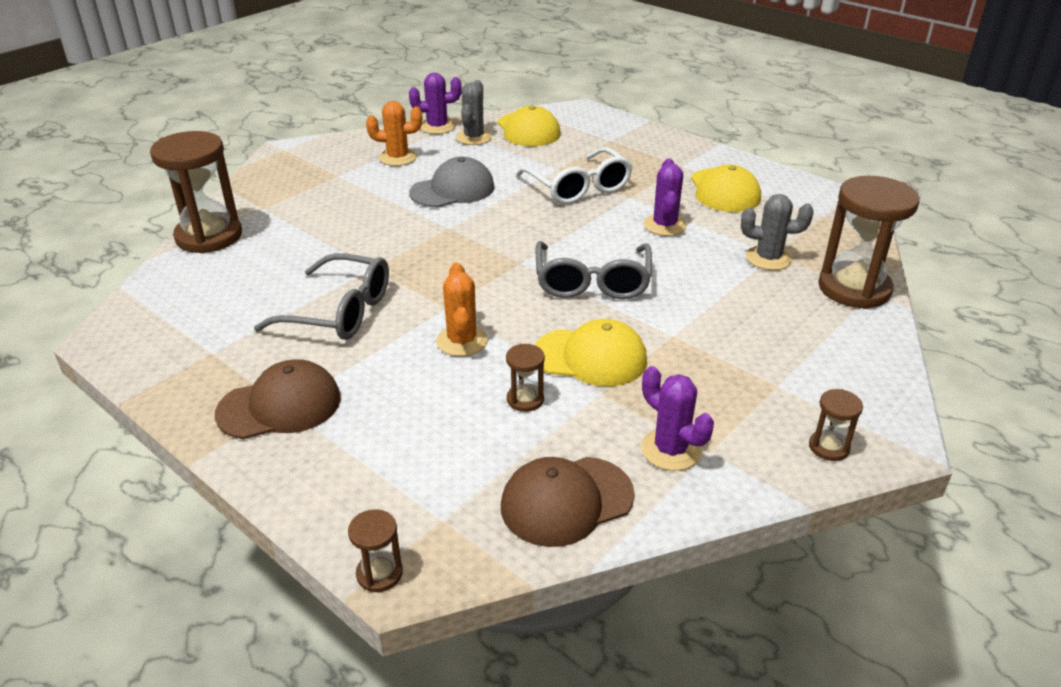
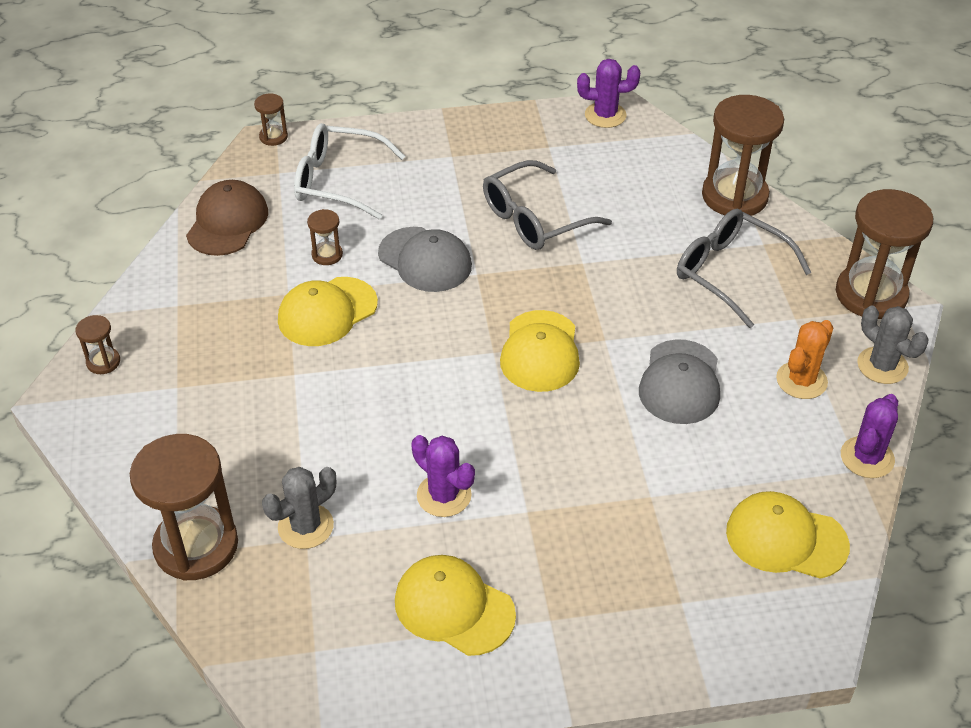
camera: 130 degrees right, 10 degrees up
brown cap [215,359,341,439] -> none
orange cactus [436,263,488,356] -> grey cap [378,227,472,292]
grey cactus [456,80,492,145] -> grey cactus moved to [857,306,929,384]
white glasses [516,147,632,204] -> white glasses moved to [294,123,405,219]
grey glasses [535,241,652,299] -> grey glasses moved to [677,209,812,328]
purple cactus [641,366,714,471] -> purple cactus moved to [577,59,640,128]
none -> yellow cap [500,310,580,392]
none -> brown hourglass [836,189,933,319]

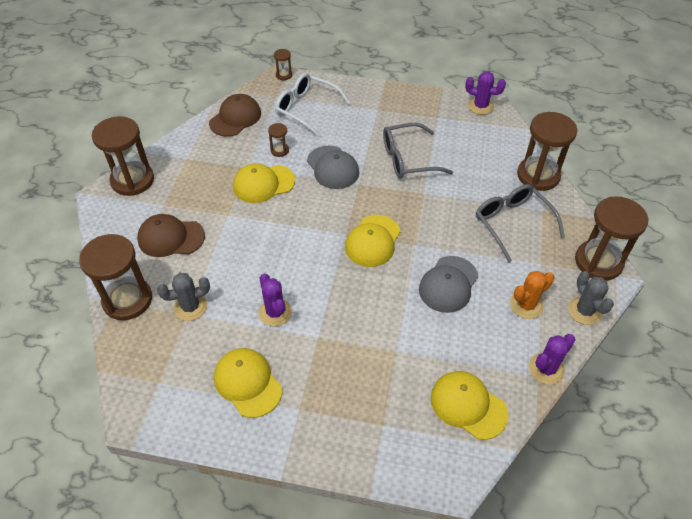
camera: 20 degrees right, 5 degrees up
brown hourglass [76,315,120,374] -> brown hourglass [92,116,154,196], size x2.23
none -> brown cap [137,214,205,257]

